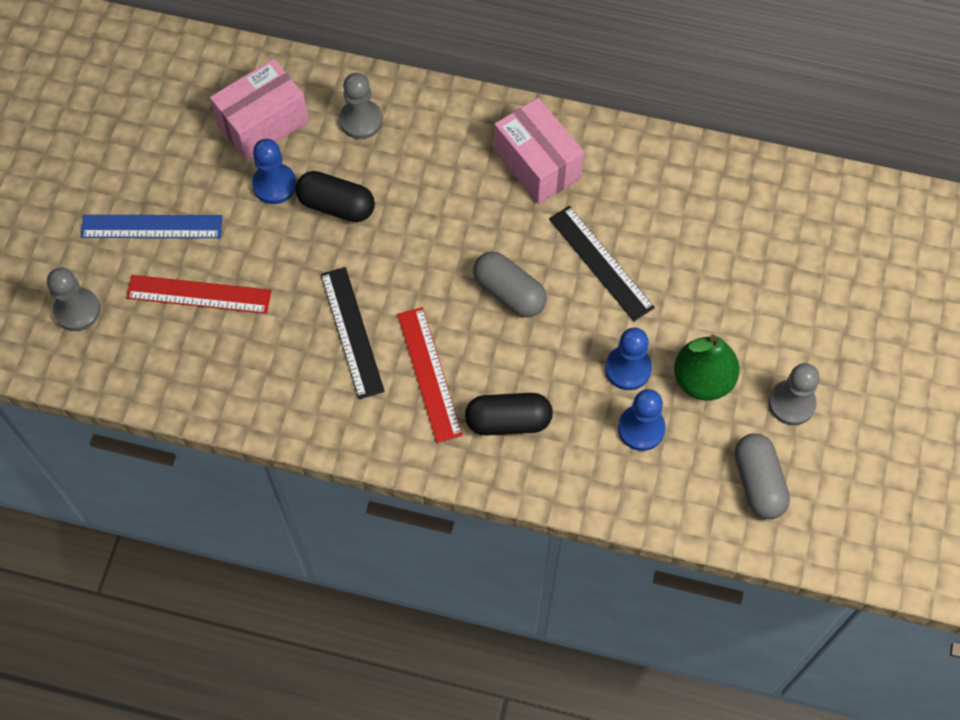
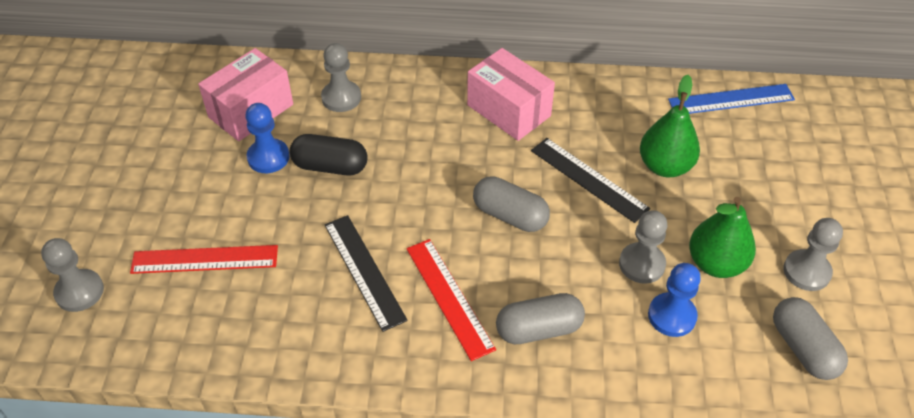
camera: 10 degrees left, 15 degrees down
blue ruler [81,215,223,238] -> blue ruler moved to [668,84,795,114]
black capsule [465,393,553,436] -> grey capsule [496,293,585,344]
blue pawn [605,327,652,390] -> grey pawn [619,210,667,284]
none -> green pear [640,75,700,177]

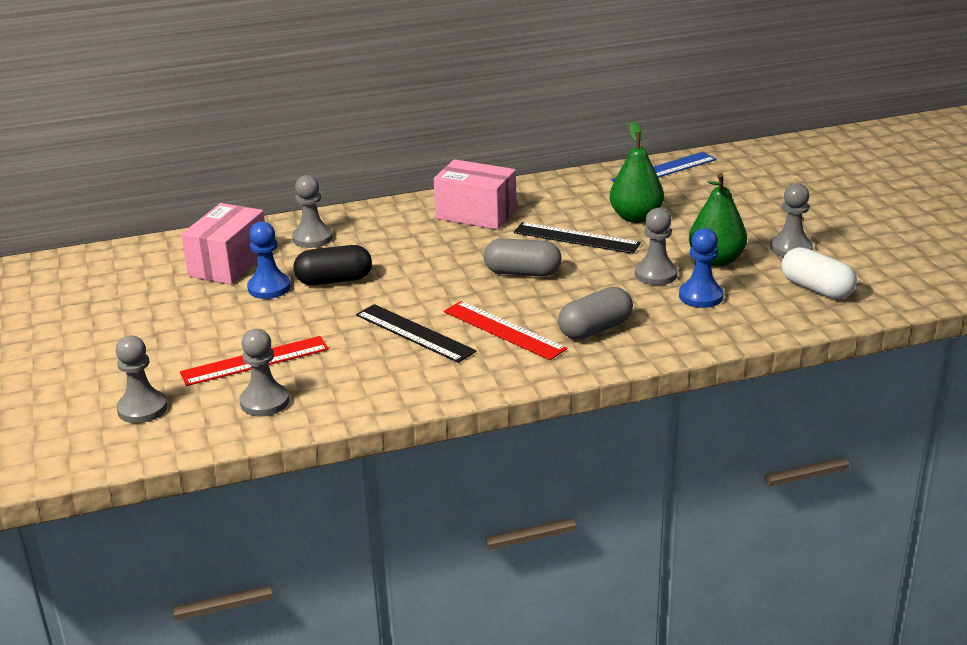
camera: 20 degrees left, 20 degrees down
grey capsule [773,297,848,380] -> white capsule [781,247,857,299]
none -> grey pawn [239,329,289,416]

